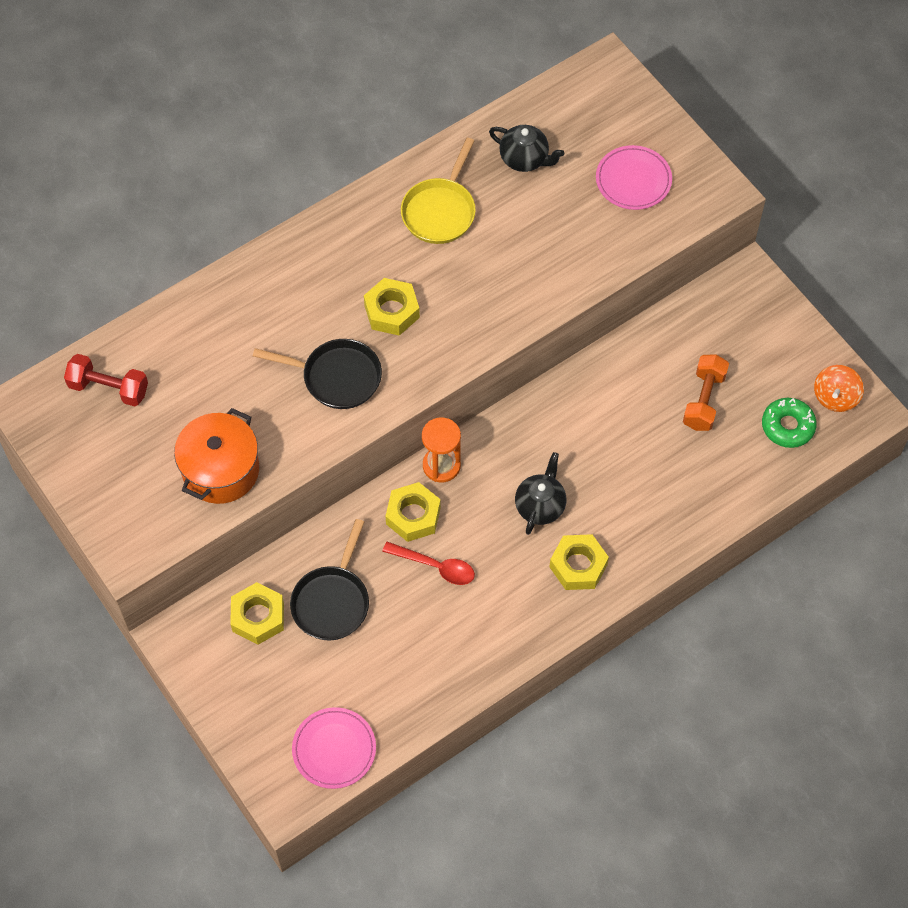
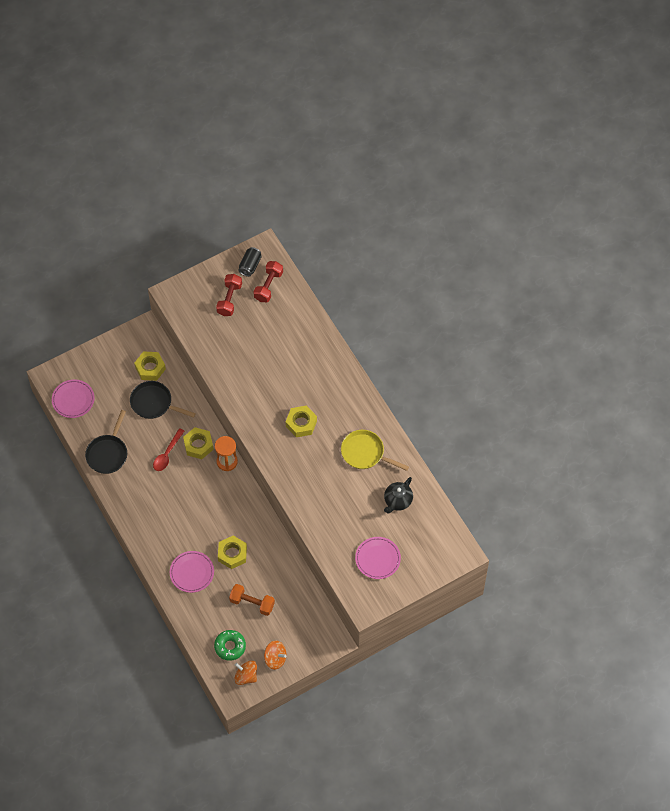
camera: 95 degrees right, 0 degrees up
orange pot [174,408,259,504] -> none
black pan [253,339,382,409] -> black pan moved to [85,410,127,474]
black teapot [515,452,566,535] -> none
yellow nut [550,534,609,590] -> yellow nut moved to [218,535,247,569]
none -> pink plate [170,551,214,593]
none -> red dumbbell [216,274,242,316]
none -> black can [238,247,262,277]
none -> orange spinning top [264,641,286,670]

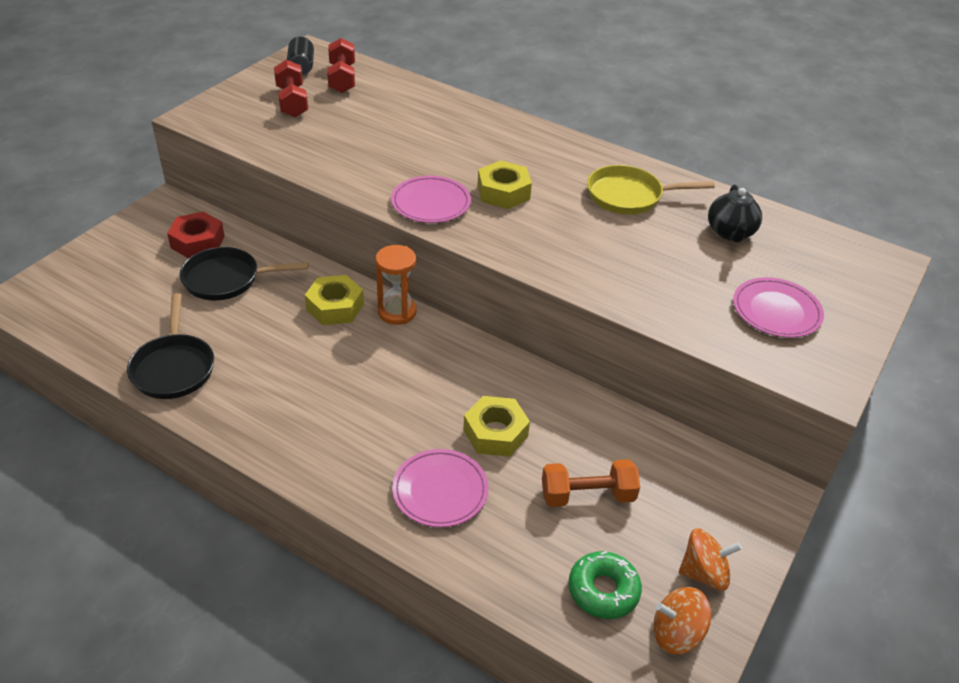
camera: 30 degrees left, 20 degrees down
pink plate [52,379,95,418] -> pink plate moved to [391,176,471,223]
yellow nut [134,351,166,381] -> red nut [167,212,225,258]
red spoon [153,428,184,471] -> none

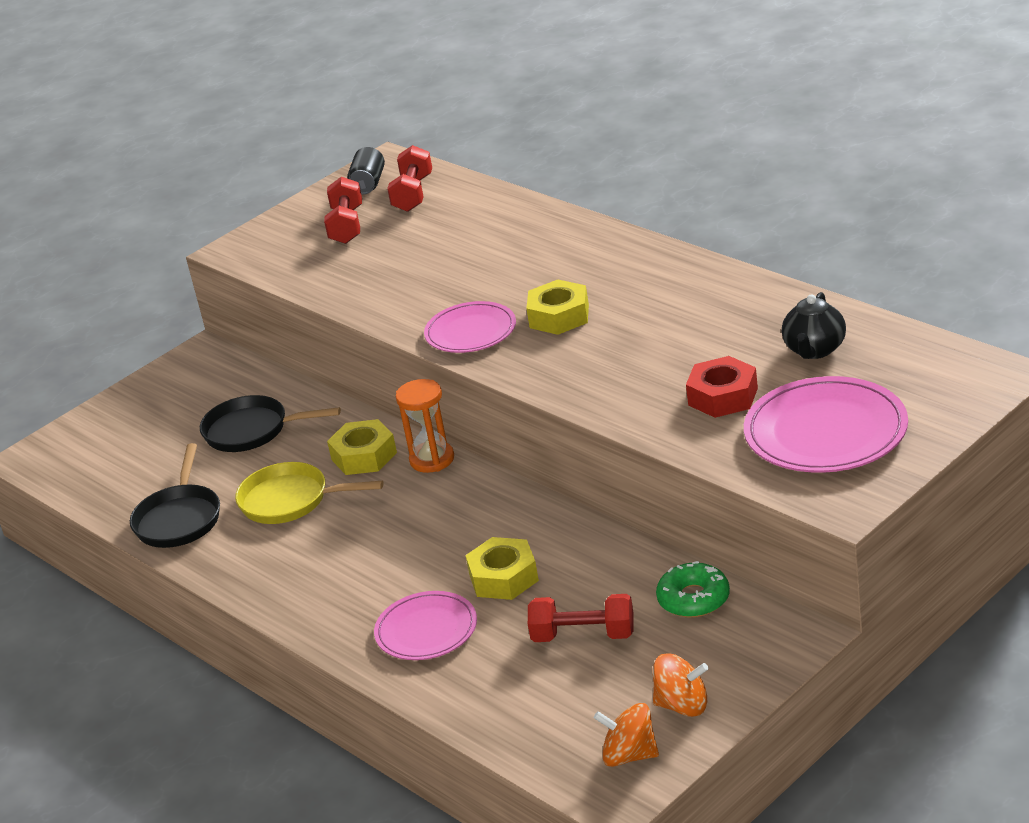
camera: 20 degrees right, 10 degrees down
red nut [167,212,225,258] -> red nut moved to [686,356,758,418]
orange dumbbell [542,459,640,507] -> red dumbbell [528,594,634,642]
green donut [568,551,642,619] -> green donut moved to [656,561,730,618]
yellow pan [587,165,715,215] -> yellow pan moved to [235,462,384,524]
pink plate [733,277,824,338] -> pink plate [744,376,908,473], size x1.56

